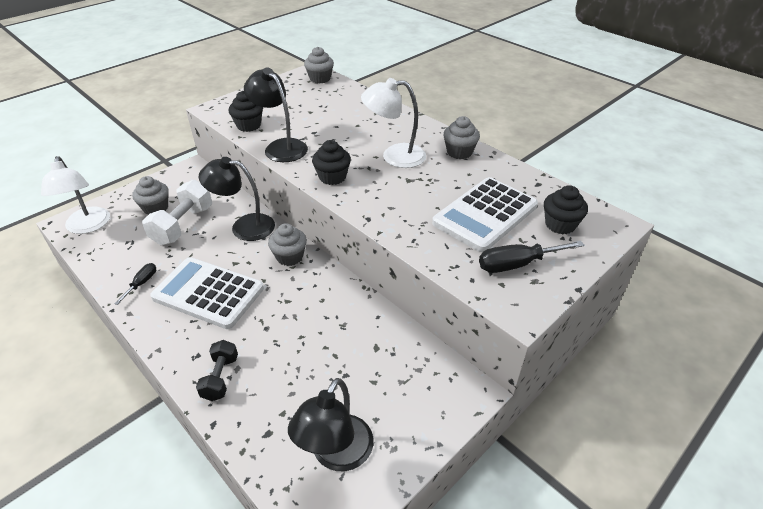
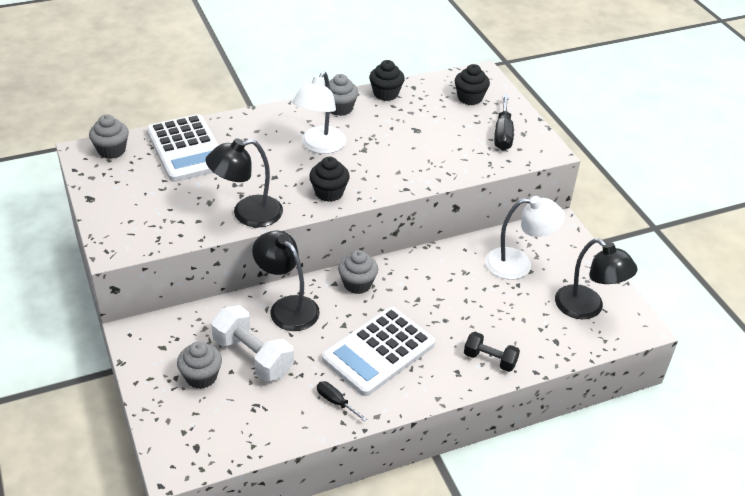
camera: 70 degrees left, 0 degrees up
white lamp [41,156,110,234] -> white lamp moved to [485,196,565,280]
black lamp [199,157,275,241] -> black lamp turned 105 degrees clockwise [252,231,320,331]
black cupcake [228,91,263,132] -> black cupcake moved to [369,60,405,101]
white calculator [432,177,538,252] -> white calculator moved to [147,114,219,182]

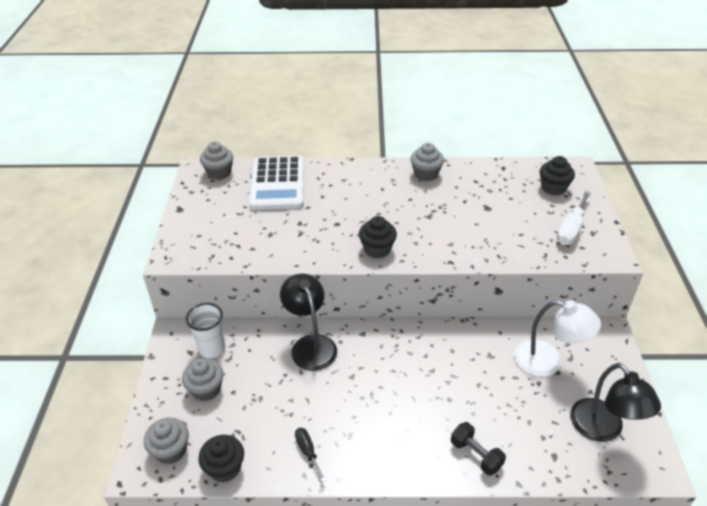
camera: 25 degrees right, 0 degrees up
black lamp [206,139,283,227] -> none
white dumbbell [211,305,294,381] -> none
white lamp [292,72,346,154] -> none
white calculator [322,307,435,396] -> none
grey cupcake [338,250,378,294] -> grey cupcake moved to [144,418,189,464]
black cupcake [369,60,405,101] -> black cupcake moved to [198,435,244,483]
black screwdriver [494,94,514,150] -> white screwdriver [557,191,591,245]
none -> white cup [186,303,225,358]

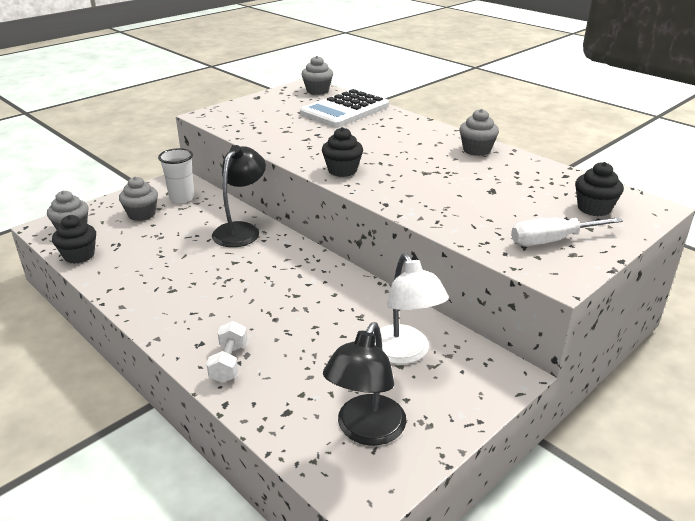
camera: 45 degrees right, 10 degrees down
black screwdriver [295,428,326,482] -> none
black dumbbell [451,422,506,476] -> white dumbbell [206,321,247,383]

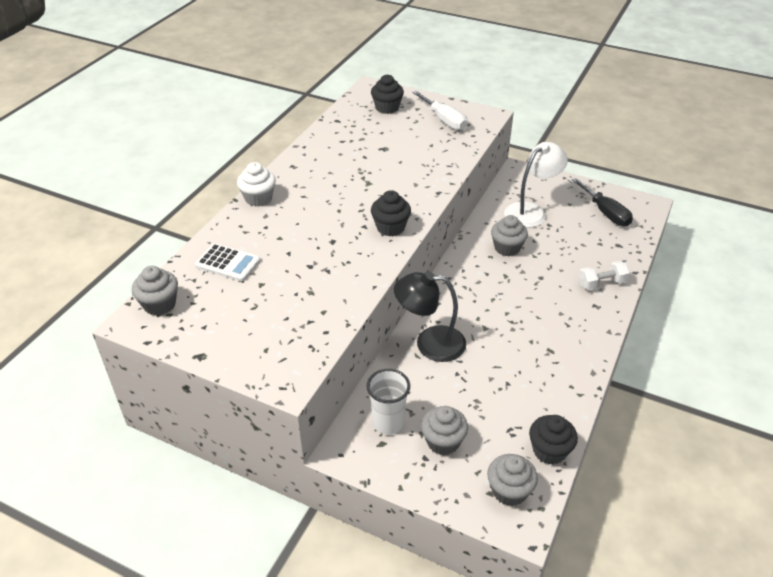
camera: 110 degrees left, 10 degrees up
white calculator [300,89,389,128] -> white calculator [195,243,260,281], size x0.56
black lamp [323,322,406,445] -> black screwdriver [572,178,633,226]
grey cupcake [459,109,499,156] -> grey cupcake moved to [491,215,528,256]
none -> white cupcake [237,162,276,207]

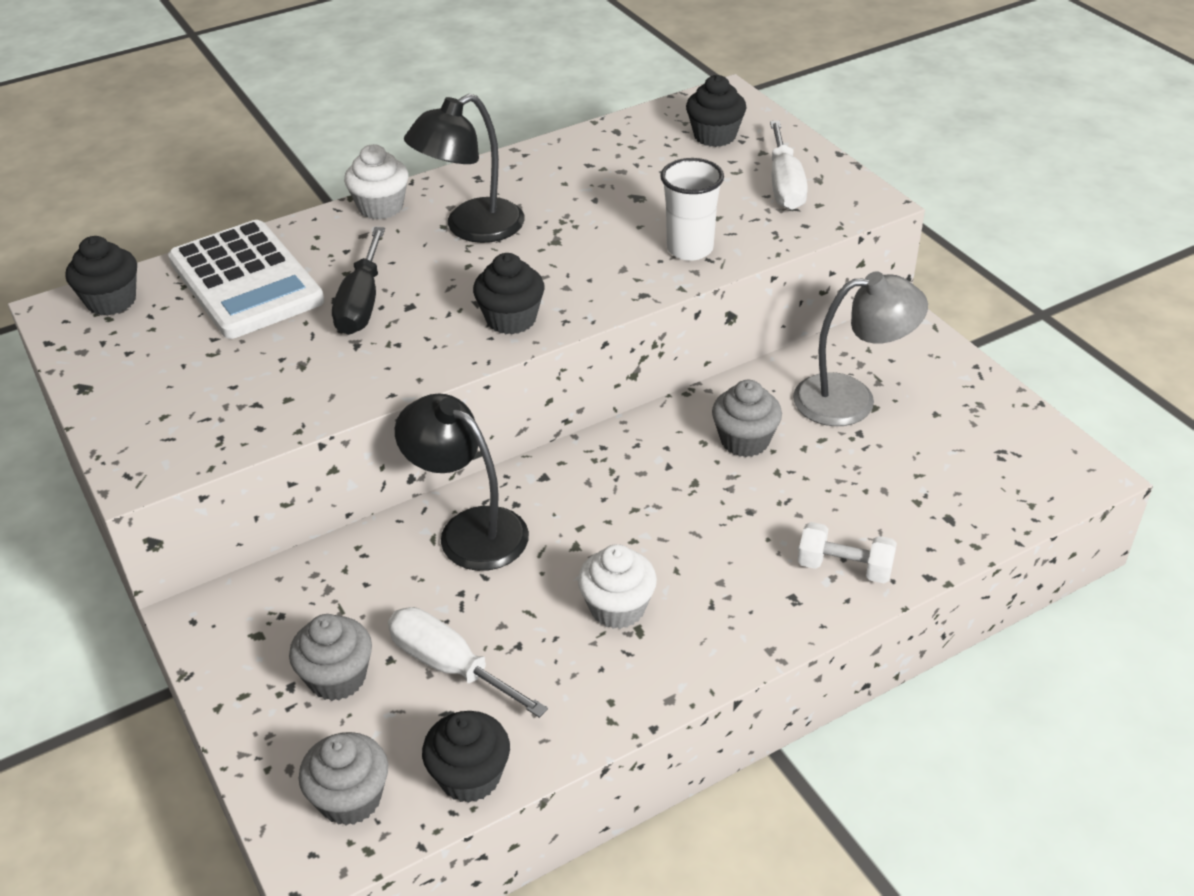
camera: 35 degrees right, 0 degrees up
grey cupcake [132,266,178,315] -> black cupcake [66,236,137,316]
white calculator [195,243,260,281] -> white calculator [168,220,324,339], size x1.78
white cup [367,369,410,435] -> white cup moved to [660,158,724,261]
white lamp [504,142,568,228] -> grey lamp [793,271,928,426]
black screwdriver [572,178,633,226] -> black screwdriver moved to [332,227,385,335]
none -> white screwdriver [388,607,548,718]
none -> black lamp [404,94,524,243]
none -> white cupcake [578,544,657,629]

